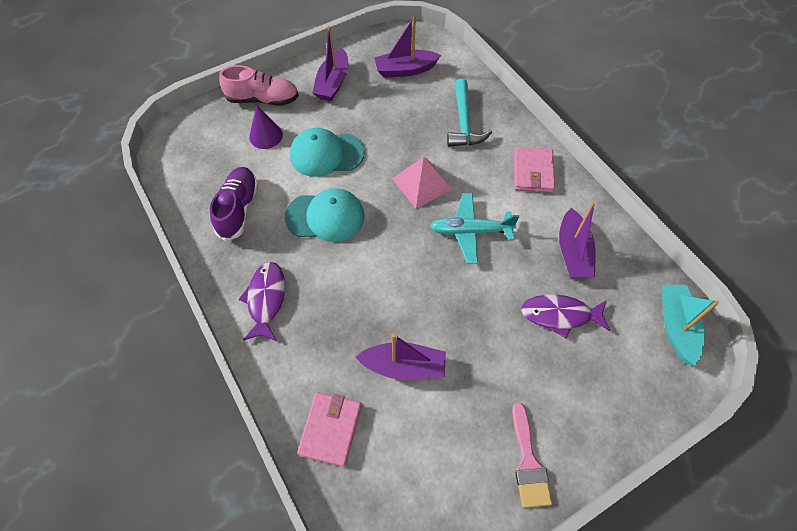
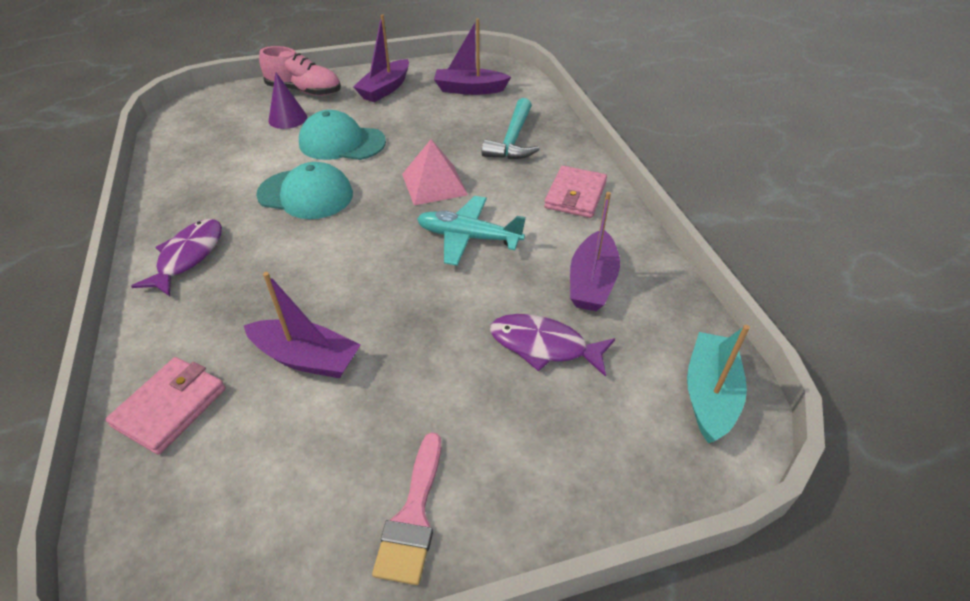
camera: 15 degrees right, 15 degrees down
purple shoe [210,167,258,241] -> none

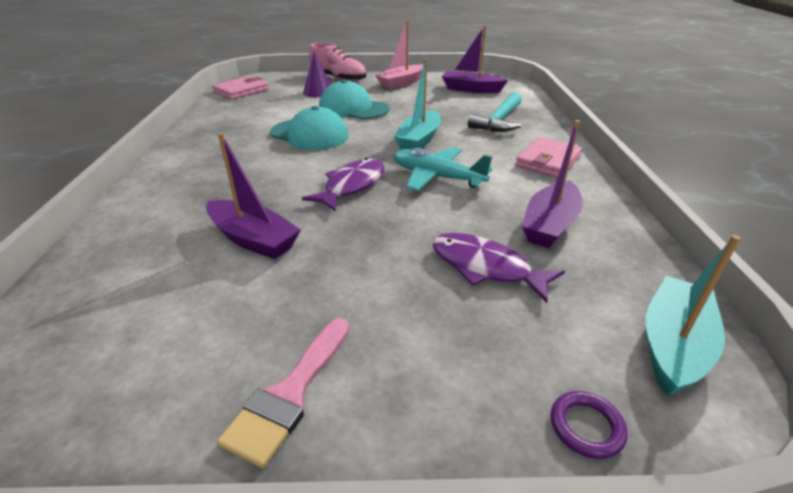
camera: 15 degrees right, 10 degrees down
pink wallet [106,357,226,455] -> pink wallet moved to [212,76,269,100]
purple fish [131,219,222,296] -> purple fish moved to [302,158,384,211]
purple boat [353,14,409,102] -> pink boat [375,20,423,90]
pink pyramid [402,139,468,205] -> turquoise boat [394,58,441,150]
none -> purple ring [551,391,627,459]

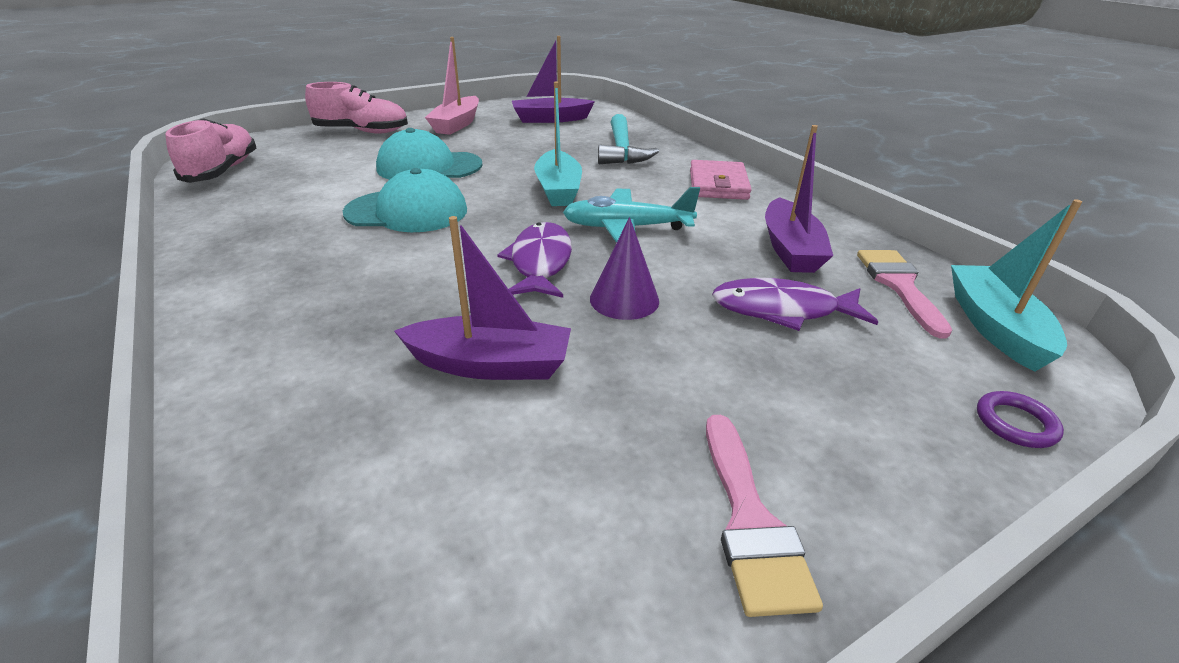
camera: 30 degrees left, 0 degrees up
pink wallet [212,76,269,100] -> pink shoe [165,118,257,183]
purple cone [303,50,331,97] -> purple cone moved to [590,217,659,320]
none -> pink brush [857,250,952,338]

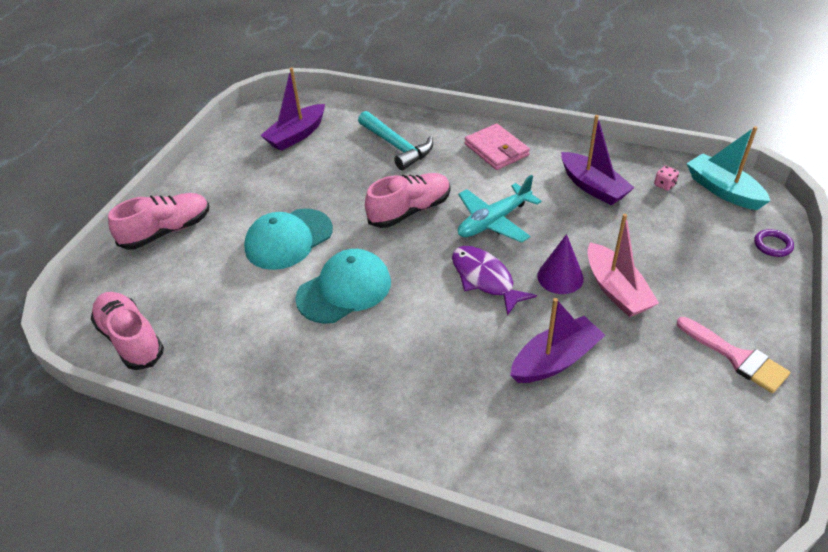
camera: 35 degrees left, 10 degrees up
pink boat [425,37,479,135] -> pink boat moved to [587,214,659,317]
turquoise boat [534,82,582,206] -> pink shoe [365,173,450,228]
purple fish [712,278,878,331] -> none
pink brush [857,250,952,338] -> pink dice [654,166,679,191]

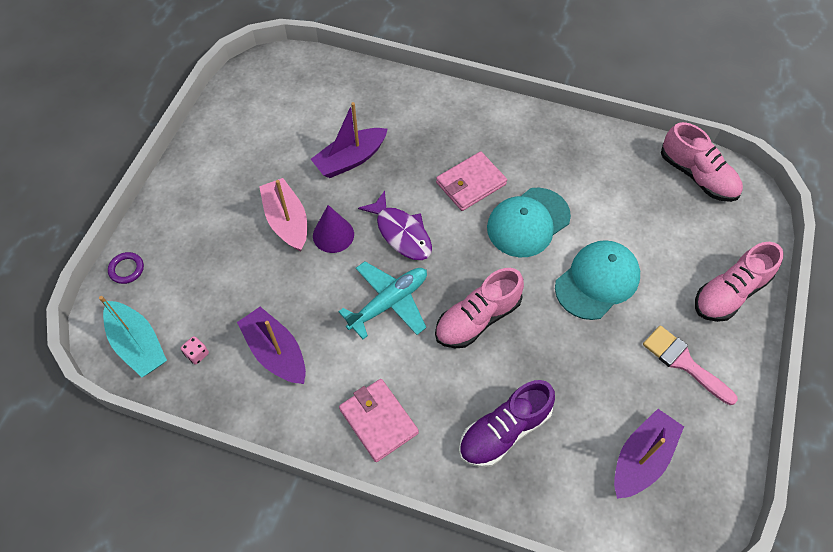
camera: 175 degrees right, 15 degrees up
turquoise hammer [358,111,433,170] -> purple shoe [459,380,555,467]
pink brush [677,317,790,393] -> pink brush moved to [643,326,738,405]
none -> pink wallet [436,151,507,211]

